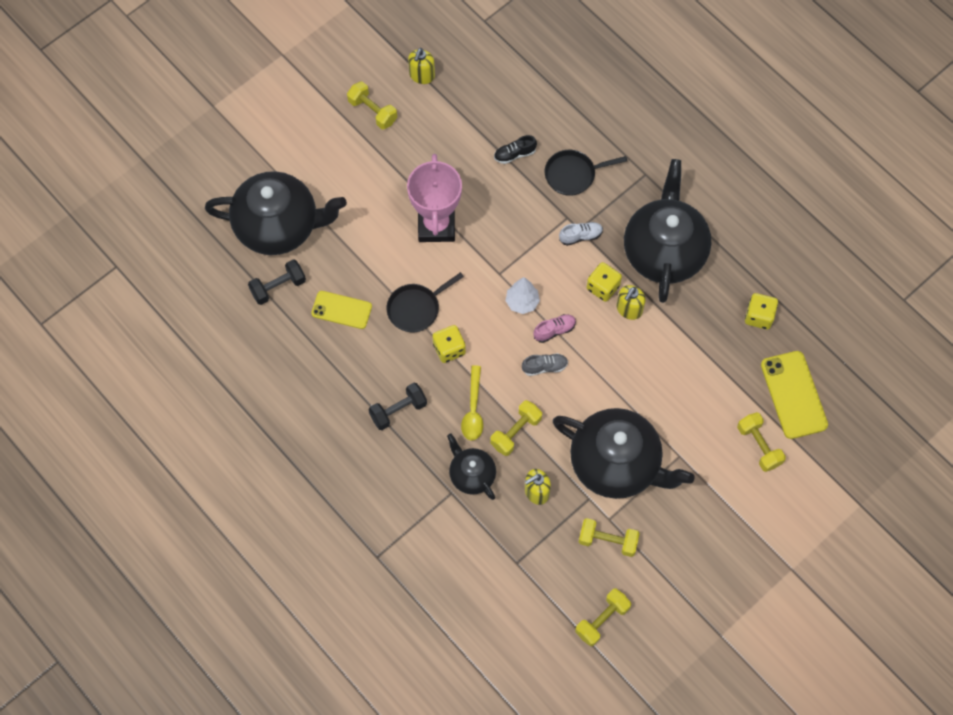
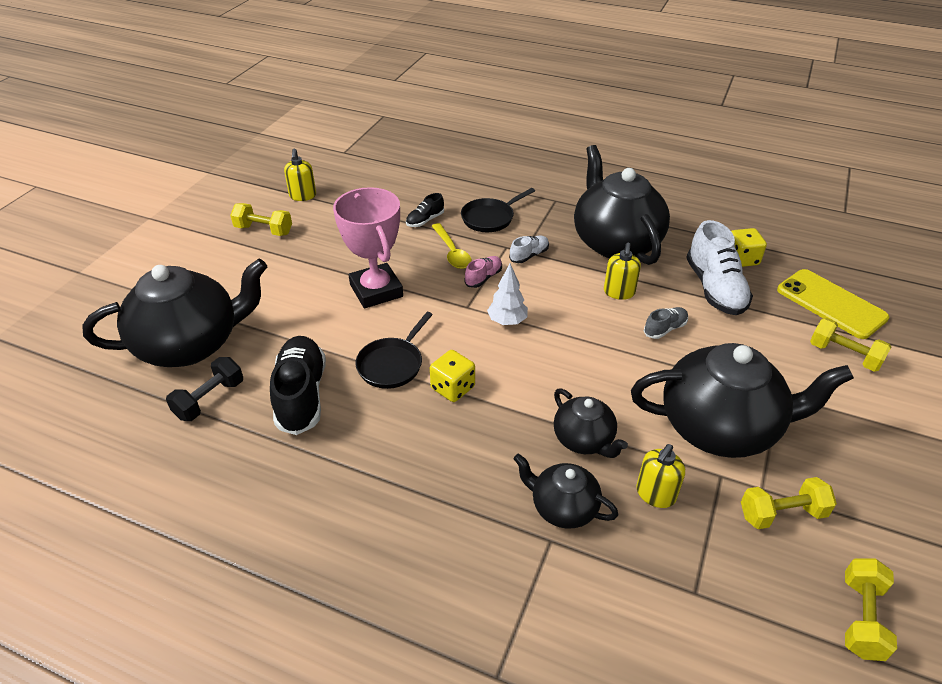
camera: 25 degrees left, 25 degrees down
yellow phone [311,291,372,329] -> black shoe [270,336,326,435]
black dumbbell [369,383,427,430] -> none
yellow spoon [461,365,483,440] -> yellow spoon moved to [432,223,472,269]
yellow dumbbell [490,400,542,456] -> black teapot [554,388,628,458]
grey shoe [522,353,568,376] -> grey shoe moved to [644,307,688,339]
pink shoe [533,314,576,343] -> pink shoe moved to [464,256,502,288]
yellow dice [586,262,622,302] -> none
none -> white shoe [686,220,753,315]

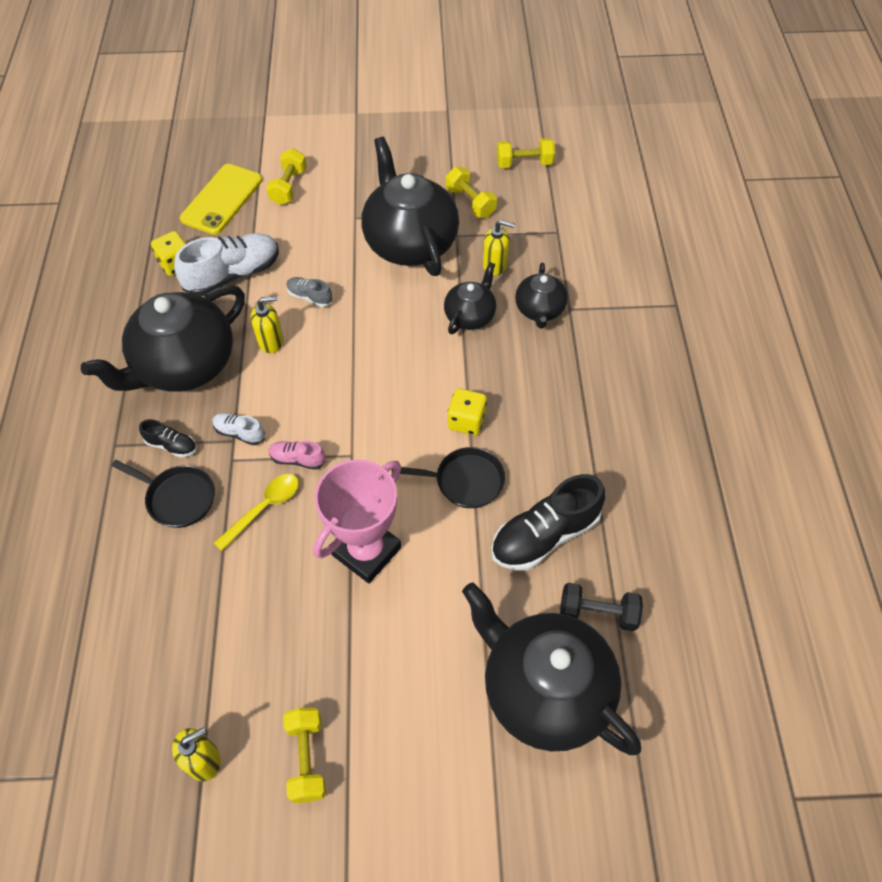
camera: 115 degrees left, 15 degrees up
black shoe [406,193,444,227] -> black shoe moved to [139,419,197,457]
white tree [487,263,528,325] -> none

